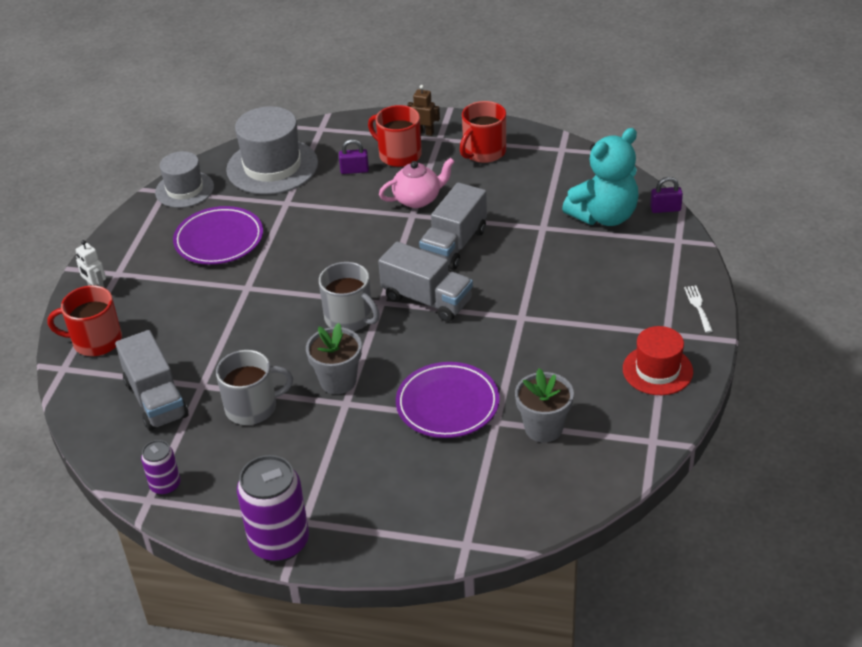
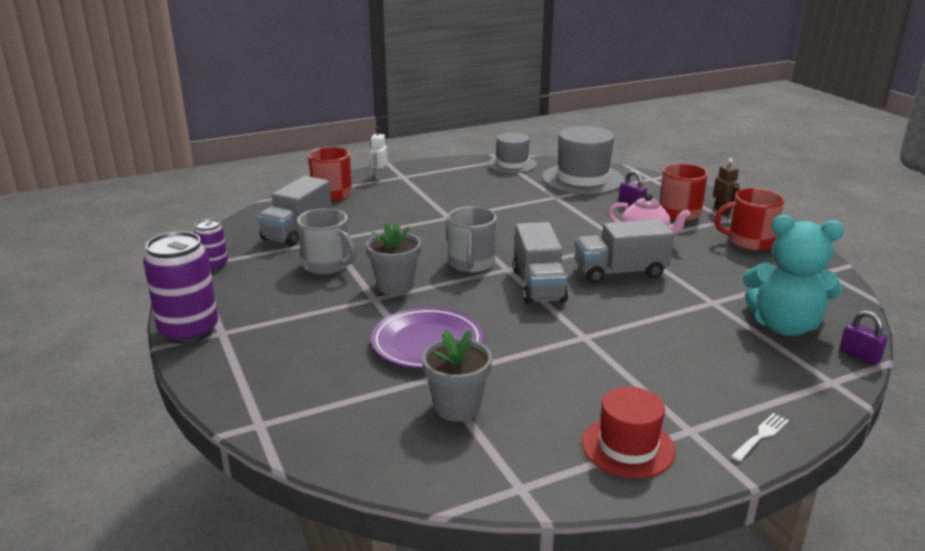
camera: 50 degrees right, 15 degrees down
purple plate [173,206,263,265] -> none

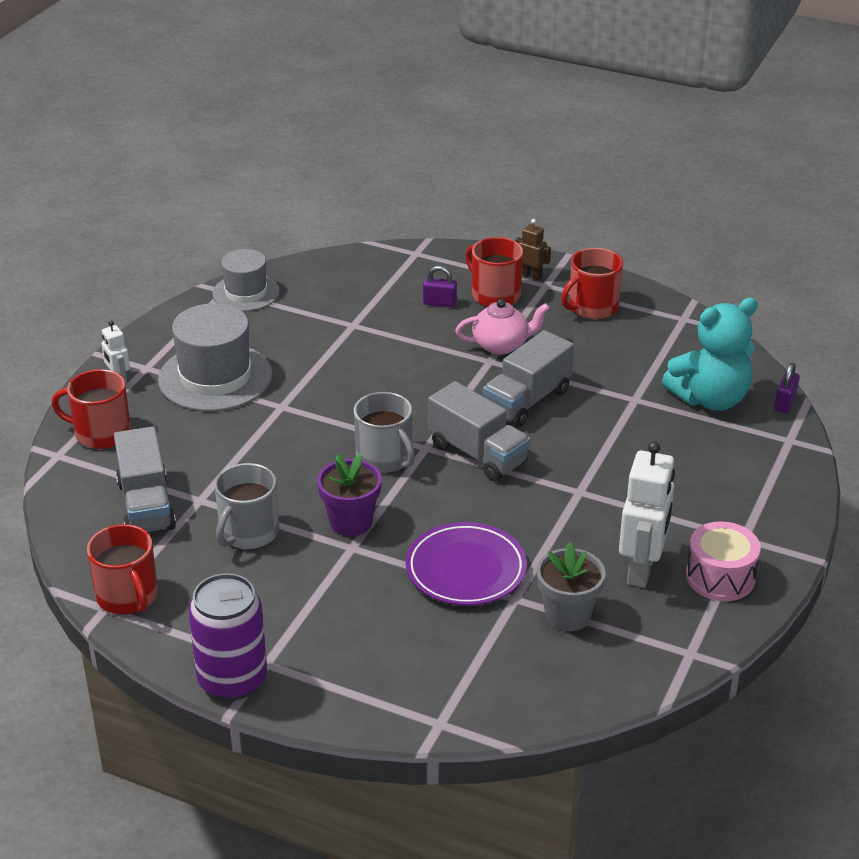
camera: 40 degrees left, 10 degrees up
purple can [194,219,228,271] -> red mug [87,524,158,614]
grey mug [297,208,356,275] -> grey mug turned 120 degrees clockwise [215,463,279,549]
grey flower pot [366,222,421,295] -> purple flower pot [317,454,382,537]
grey hat [542,126,625,195] -> grey hat moved to [158,303,272,412]
red hat [582,387,676,478] -> pink drum [686,521,761,601]
white fork [731,413,789,462] -> none
purple padlock [840,311,888,365] -> purple padlock turned 75 degrees counterclockwise [774,363,800,413]
none -> white robot [619,441,675,588]

